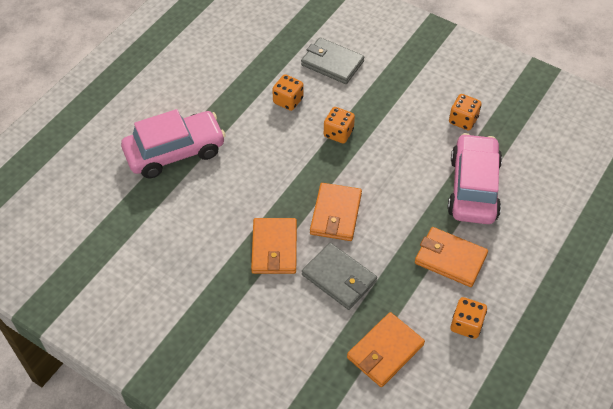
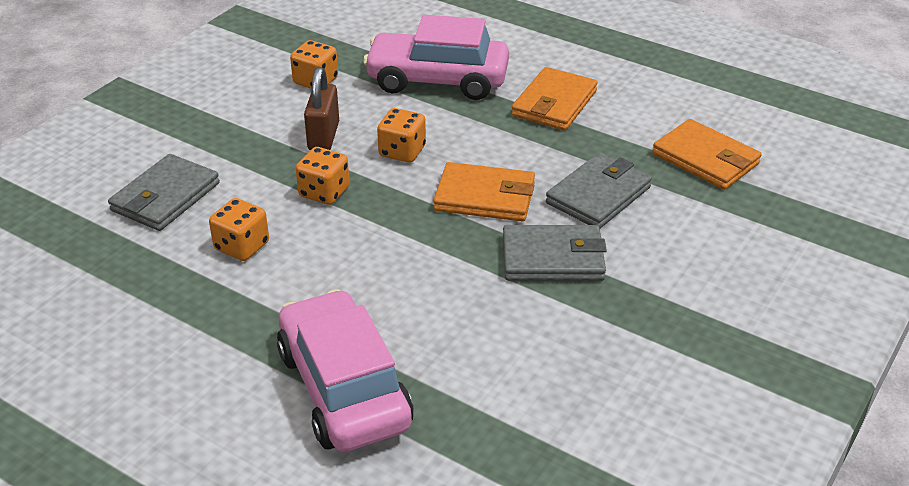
camera: 90 degrees left, 15 degrees down
orange wallet [251,218,297,274] -> grey wallet [503,225,607,281]
orange dice [451,297,487,339] -> orange dice moved to [377,108,426,163]
none -> brown padlock [304,67,339,150]

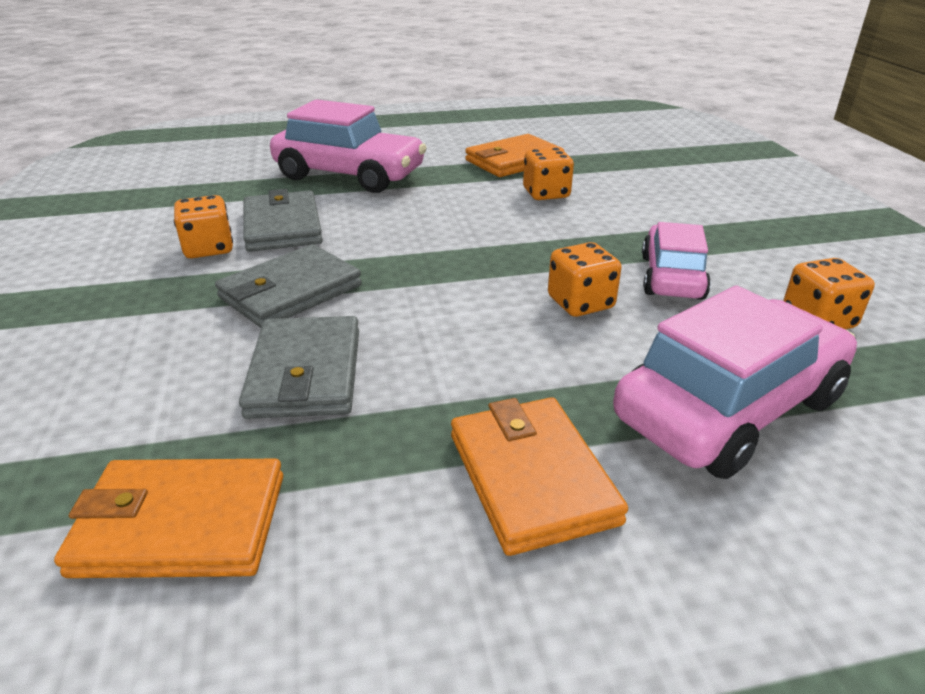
camera: 135 degrees right, 5 degrees down
grey wallet [108,154,220,231] -> grey wallet moved to [243,189,323,252]
orange dice [295,147,350,205] -> orange dice moved to [174,195,233,258]
brown padlock [304,67,339,150] -> pink car [642,222,711,300]
orange wallet [434,162,535,222] -> orange wallet moved to [465,134,564,177]

